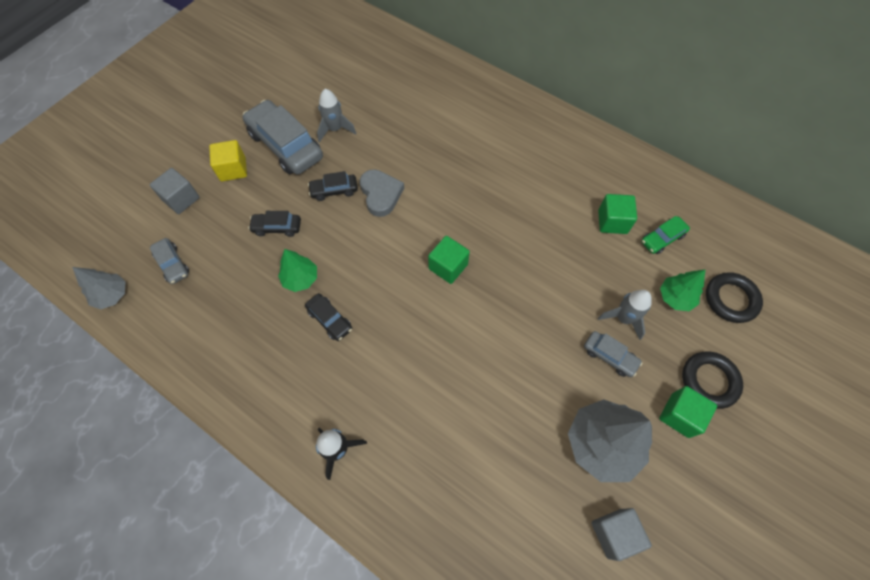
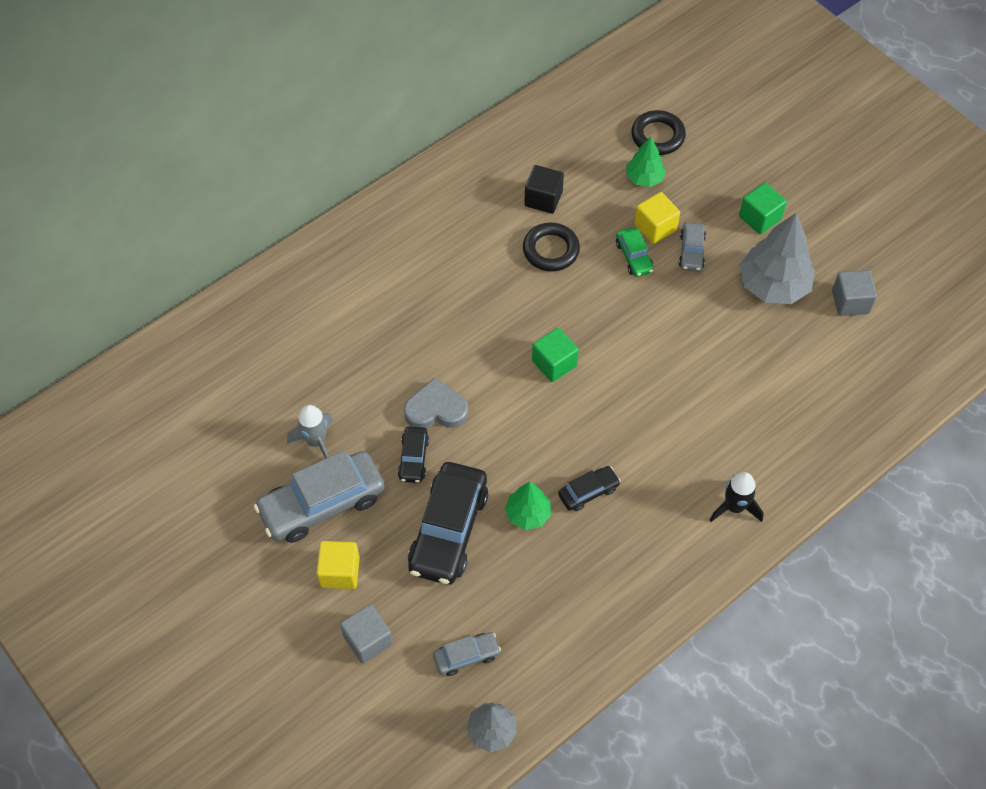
camera: 75 degrees left, 5 degrees down
black car [248,211,301,237] -> black car [408,462,488,585], size x2.02
grey car [584,331,642,377] -> grey car turned 135 degrees clockwise [679,222,706,271]
green cube [598,194,637,234] -> black cube [524,165,564,214]
grey rocket [598,290,652,340] -> yellow cube [634,192,680,244]
green car [641,216,690,254] -> green car moved to [616,227,654,277]
black ring [682,352,743,409] -> black ring moved to [523,222,580,271]

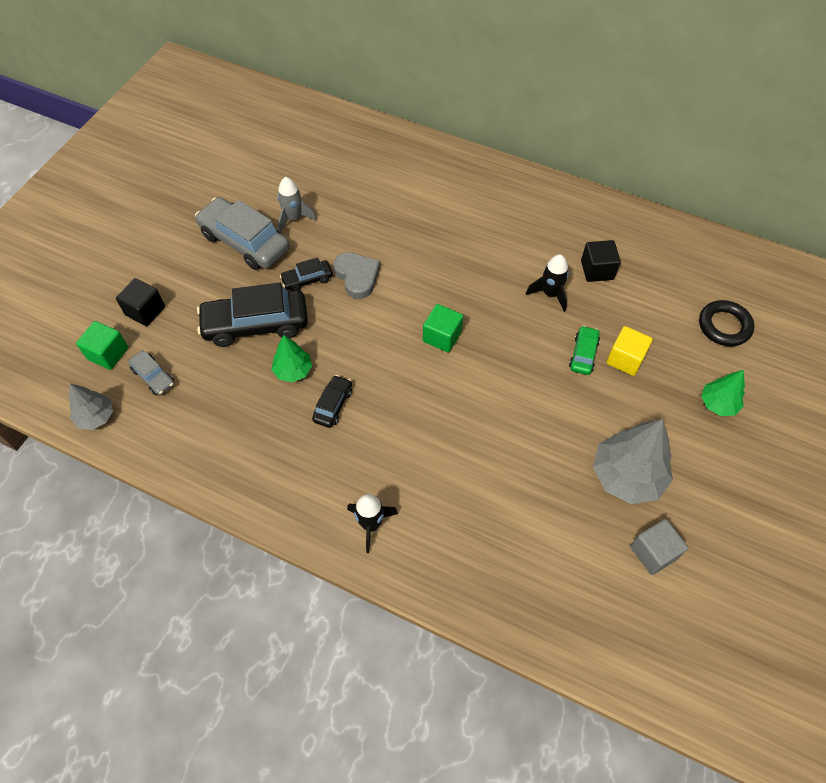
camera: 65 degrees right, 0 degrees up
yellow cube [317,541,360,589] -> none
grey cube [340,604,393,664] -> black cube [116,278,165,326]
black ring [523,222,580,271] -> black rocket [526,254,569,312]
black car [558,466,621,511] -> black car turned 105 degrees counterclockwise [312,375,352,428]
green car [616,227,654,277] -> green car turned 150 degrees clockwise [569,326,600,375]
green tree [626,136,666,187] -> green tree moved to [701,370,745,416]
grey car [679,222,706,271] -> none
green cube [739,183,787,234] -> green cube moved to [76,321,129,370]

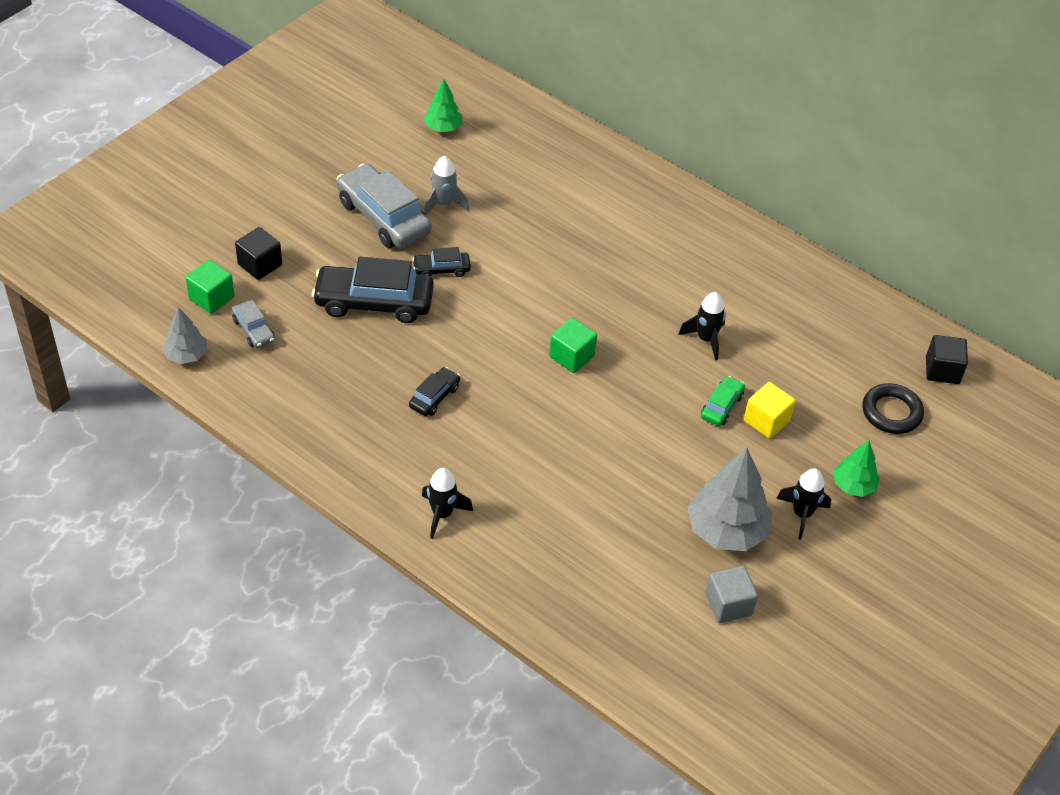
camera: 10 degrees right, 10 degrees down
green tree [271,335,312,382] -> green tree moved to [424,79,462,132]
grey heart [333,252,380,299] -> none
black cube [581,240,621,282] -> black cube moved to [926,335,968,384]
none -> black rocket [776,468,831,540]

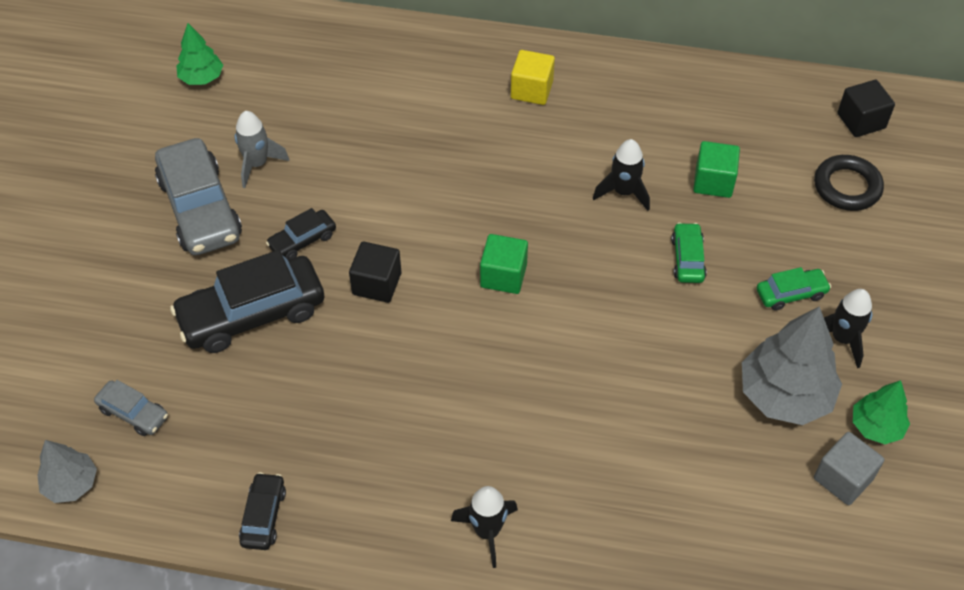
camera: 25 degrees left, 5 degrees up
green cube [186,260,235,314] -> green cube moved to [693,141,740,198]
black cube [235,227,282,280] -> black cube moved to [349,242,401,303]
grey car [336,164,431,248] -> grey car turned 135 degrees counterclockwise [155,138,242,256]
black car [409,367,460,416] -> black car moved to [239,472,286,550]
yellow cube [744,382,796,439] -> yellow cube moved to [511,50,555,105]
green tree [833,440,880,497] -> green tree moved to [853,380,910,444]
none -> green car [757,267,831,311]

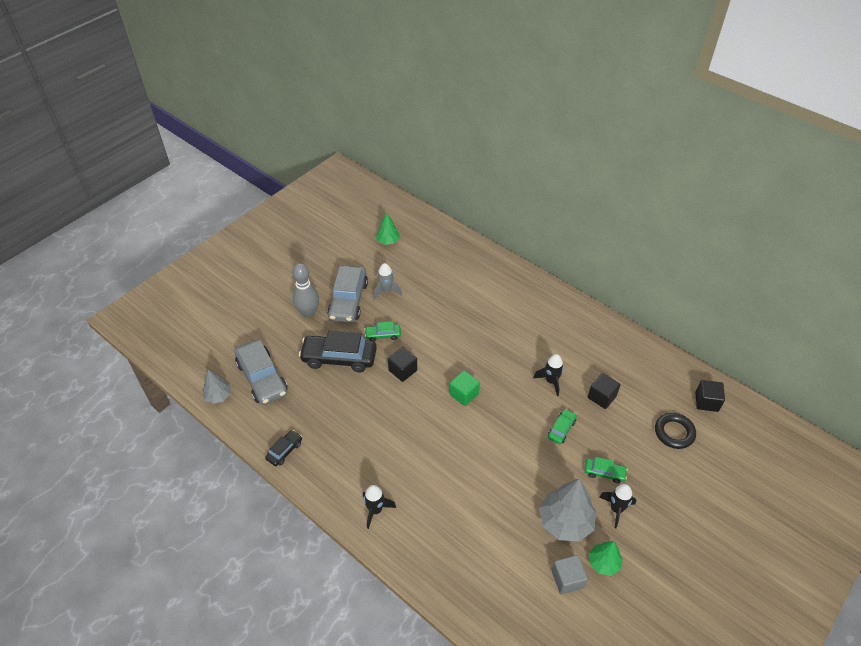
camera: 30 degrees right, 5 degrees down
grey car [94,380,168,436] -> grey car [234,339,287,405], size x2.02
black car [266,208,336,260] -> green car [364,321,401,342]
yellow cube [511,50,555,105] -> none
green cube [693,141,740,198] -> black cube [588,373,621,409]
none -> grey bowling pin [292,263,319,318]

